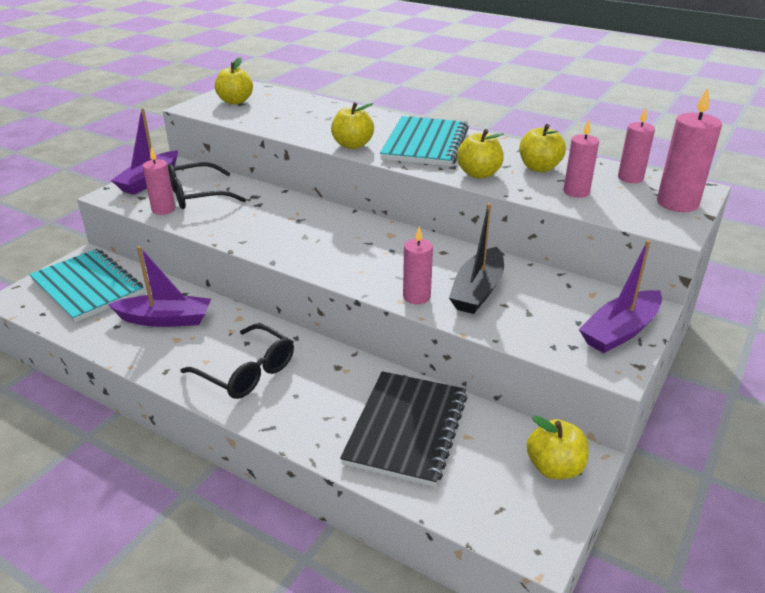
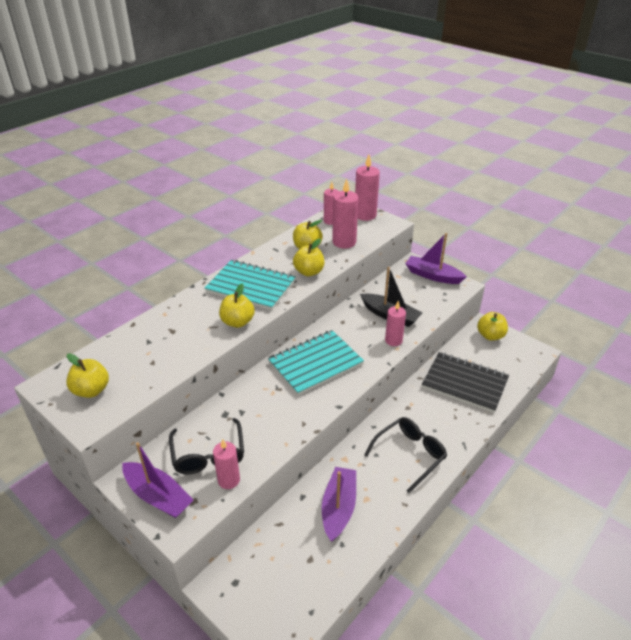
camera: 80 degrees left, 5 degrees up
turquoise notebook [29,249,144,323] -> turquoise notebook moved to [268,330,364,396]
pink candle [563,120,599,198] -> pink candle [332,179,359,248], size x1.51
purple boat [579,240,662,353] -> purple boat turned 150 degrees clockwise [405,233,467,284]

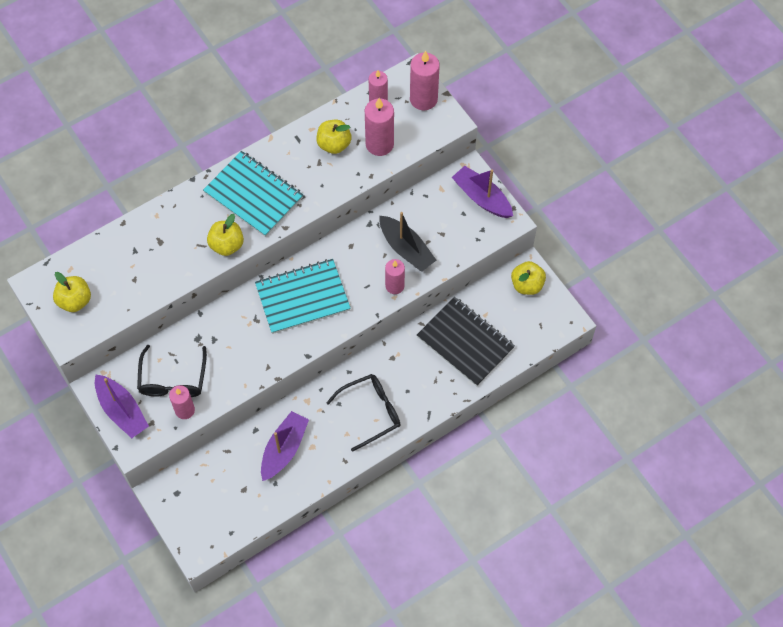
camera: 15 degrees right, 25 degrees up
yellow apple [293,239,324,276] -> none

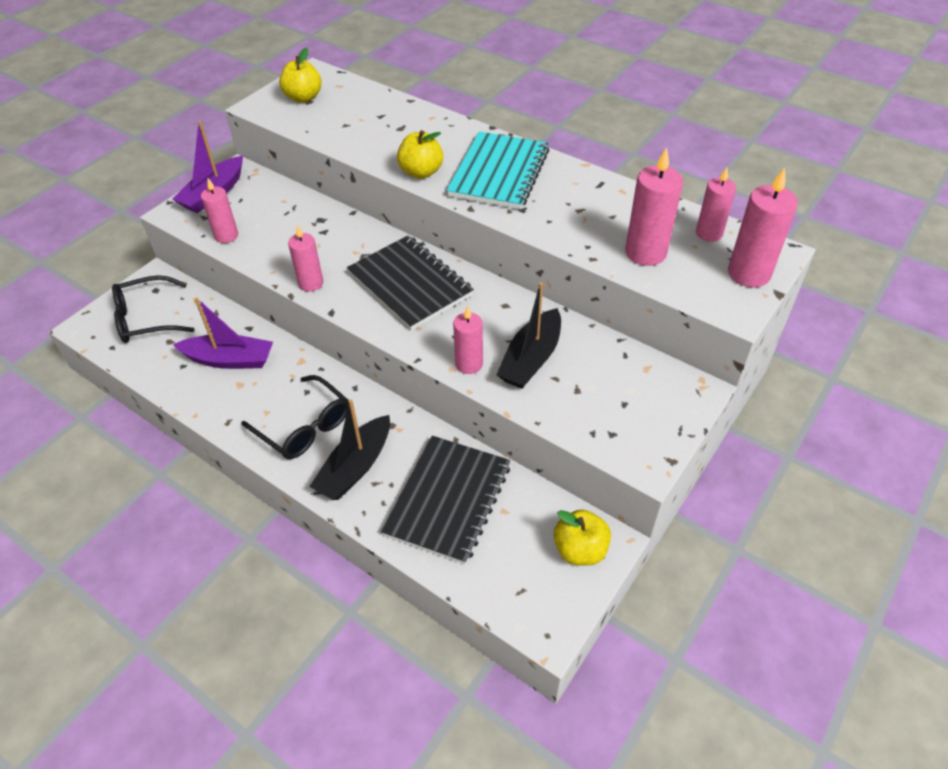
camera: 70 degrees right, 15 degrees down
black glasses [137,345,207,397] -> black glasses moved to [112,275,195,343]
turquoise notebook [255,259,351,334] -> black notebook [347,235,474,330]
yellow apple [316,120,351,154] -> none
purple boat [452,166,513,218] -> none
none -> pink candle [288,225,323,292]
none -> black boat [309,399,390,500]

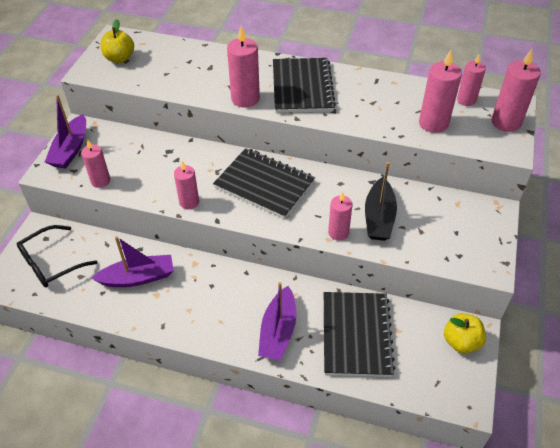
camera: 20 degrees left, 0 degrees up
black glasses [241,375,349,459] -> none
black boat [309,399,390,500] -> purple boat [258,282,296,360]
yellow apple [397,130,443,179] -> pink candle [227,26,260,108]
turquoise notebook [446,131,550,209] -> black notebook [273,58,336,113]

